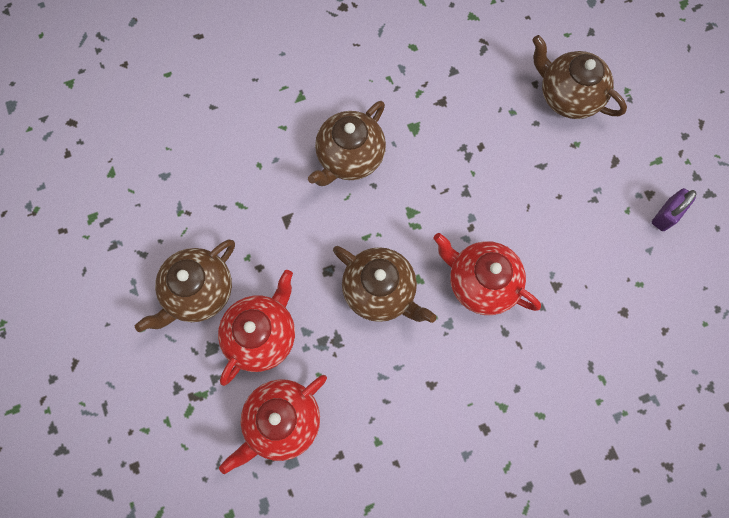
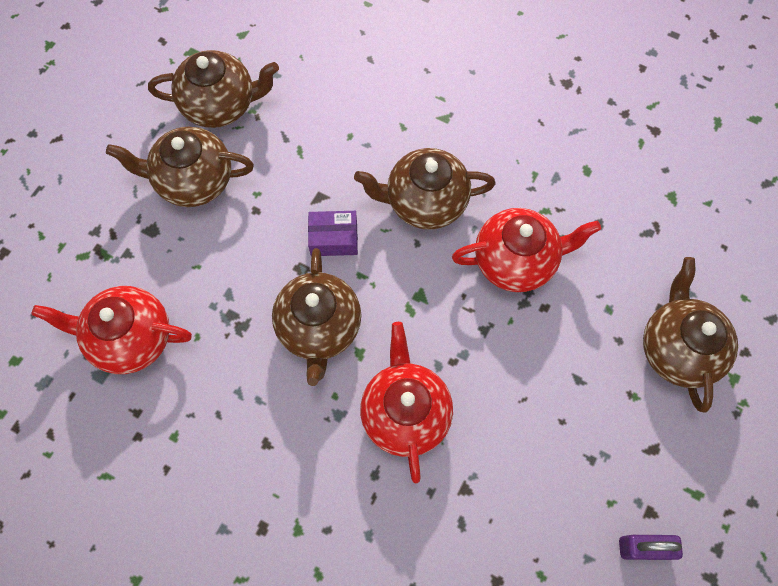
camera: 50 degrees right, 5 degrees down
red teapot [218,270,295,386] -> red teapot moved to [452,208,601,292]
none -> brown teapot [148,50,279,128]
none -> purple box [308,211,358,256]

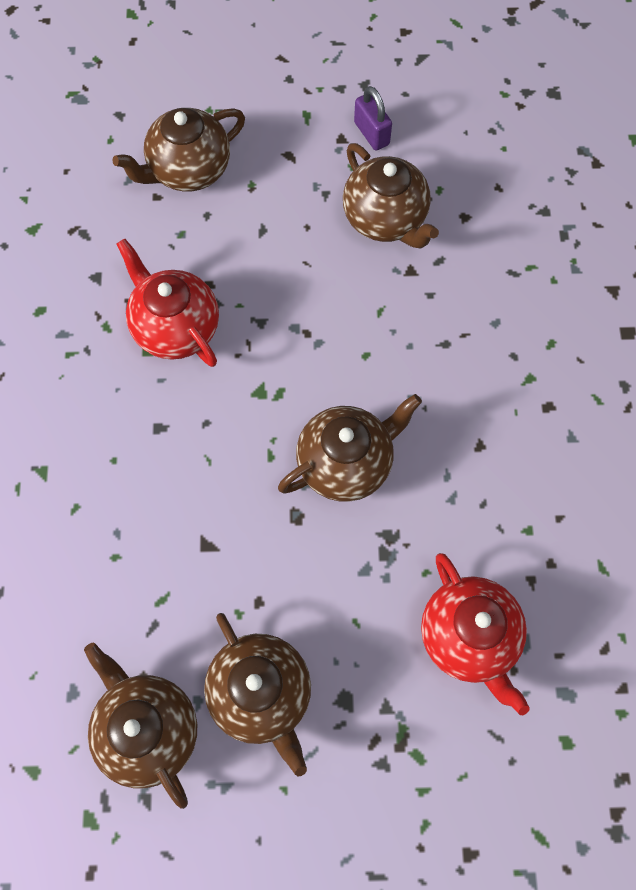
camera: 120 degrees left, 0 degrees up
purple box [308,211,358,256] -> none
brown teapot [354,148,496,230] -> brown teapot moved to [343,143,439,249]
red teapot [360,322,453,484] -> none

